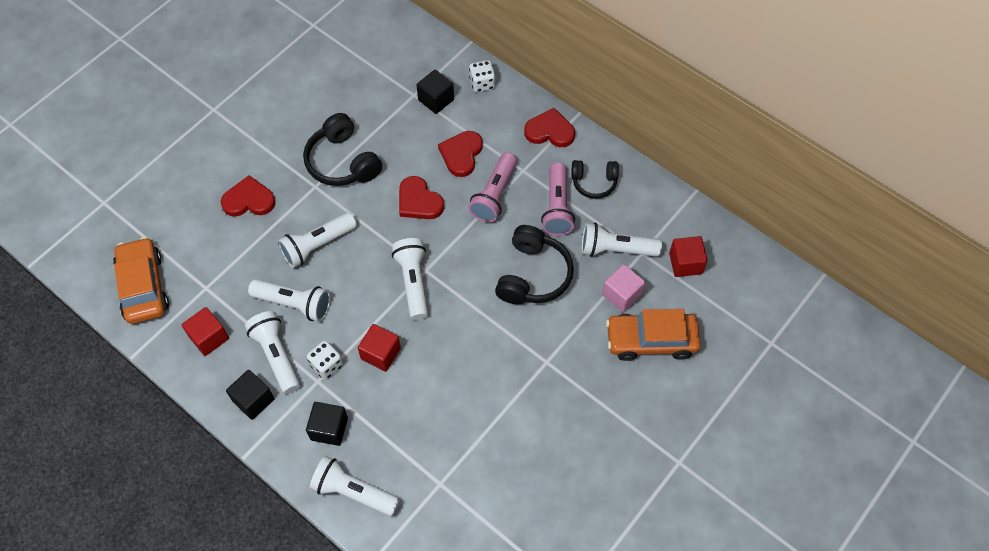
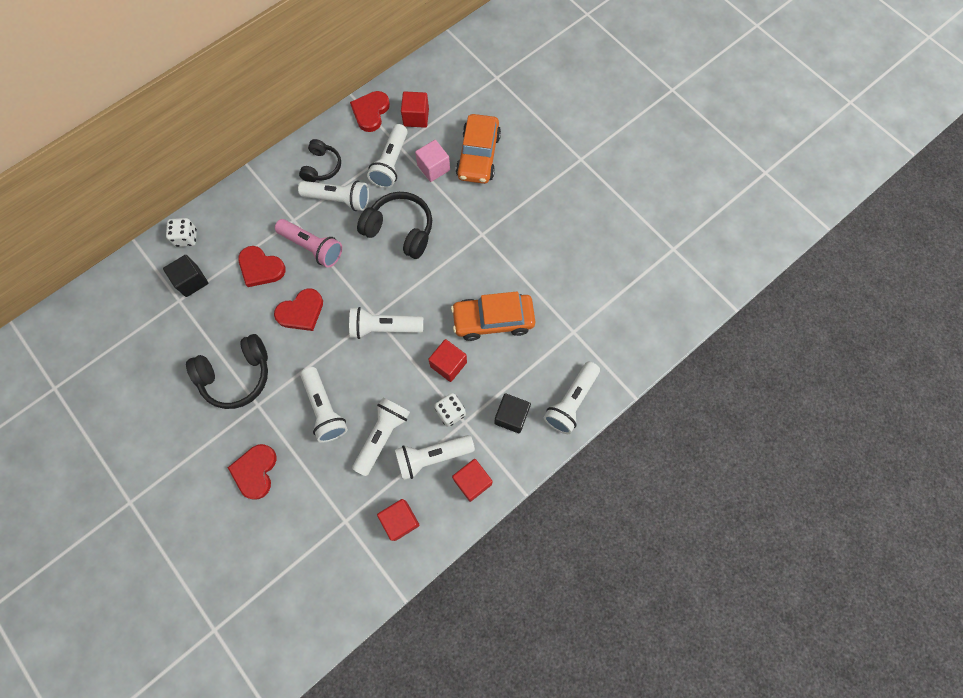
camera: 80 degrees left, 10 degrees up
orange car [113,237,169,324] -> orange car moved to [451,291,535,341]
black cube [226,370,275,420] -> red cube [452,459,493,502]
red heart [524,108,575,147] -> red heart moved to [350,91,390,132]
pink flashlight [541,162,575,236] -> white flashlight [298,181,369,211]

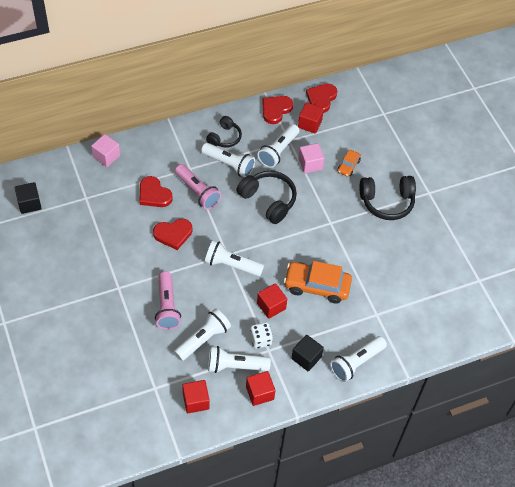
camera: 15 degrees right, 15 degrees down
black cube [163,255,208,297] -> black cube moved to [15,182,42,214]
white dice [166,218,197,247] -> pink cube [91,134,120,167]
black headphones [186,334,268,409] -> black headphones moved to [359,176,416,220]
red heart [228,444,276,500] -> red heart moved to [306,84,337,113]
white flashlight [300,367,348,443] -> pink flashlight [155,271,181,330]
orange car [456,114,501,184] -> orange car [337,150,361,177], size x0.51

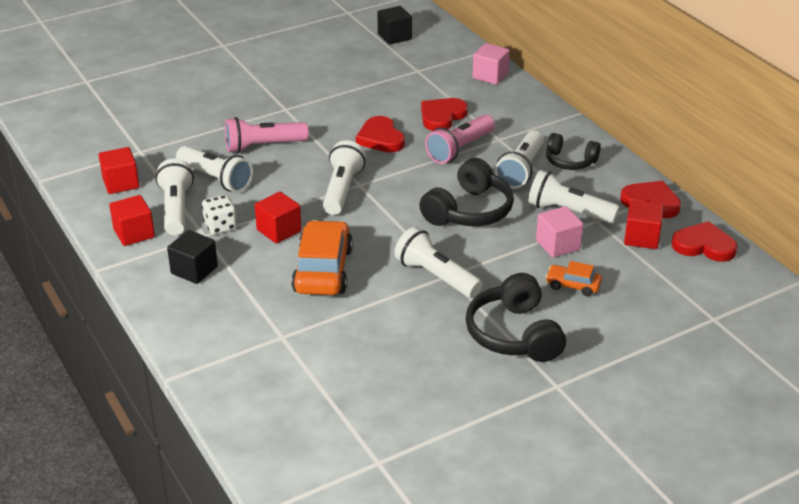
camera: 85 degrees right, 20 degrees down
white flashlight [330,336,387,382] -> white flashlight moved to [394,227,483,298]

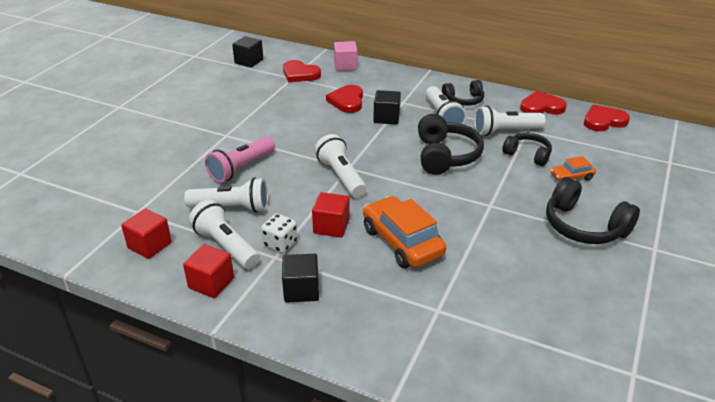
camera: 35 degrees left, 0 degrees up
red heart [356,116,405,152] -> red heart moved to [283,60,321,82]
white flashlight [394,227,483,298] -> none
pink flashlight [425,115,495,164] -> black cube [373,90,401,125]
pink cube [536,206,583,258] -> black headphones [502,133,552,166]
red cube [624,200,664,249] -> none

